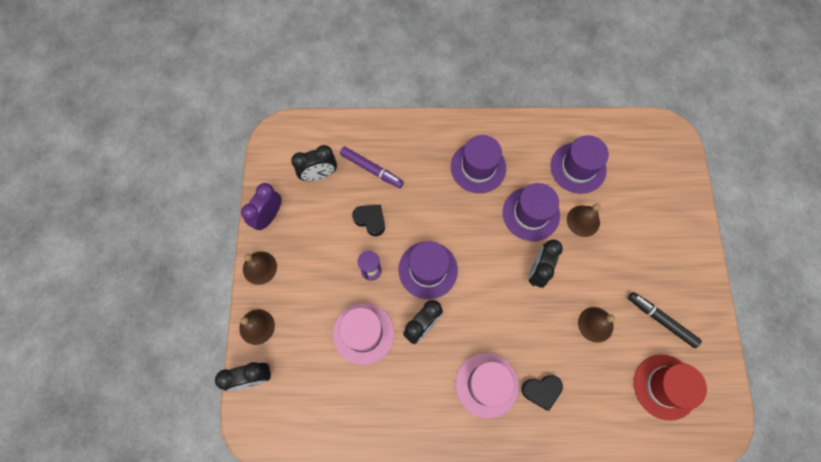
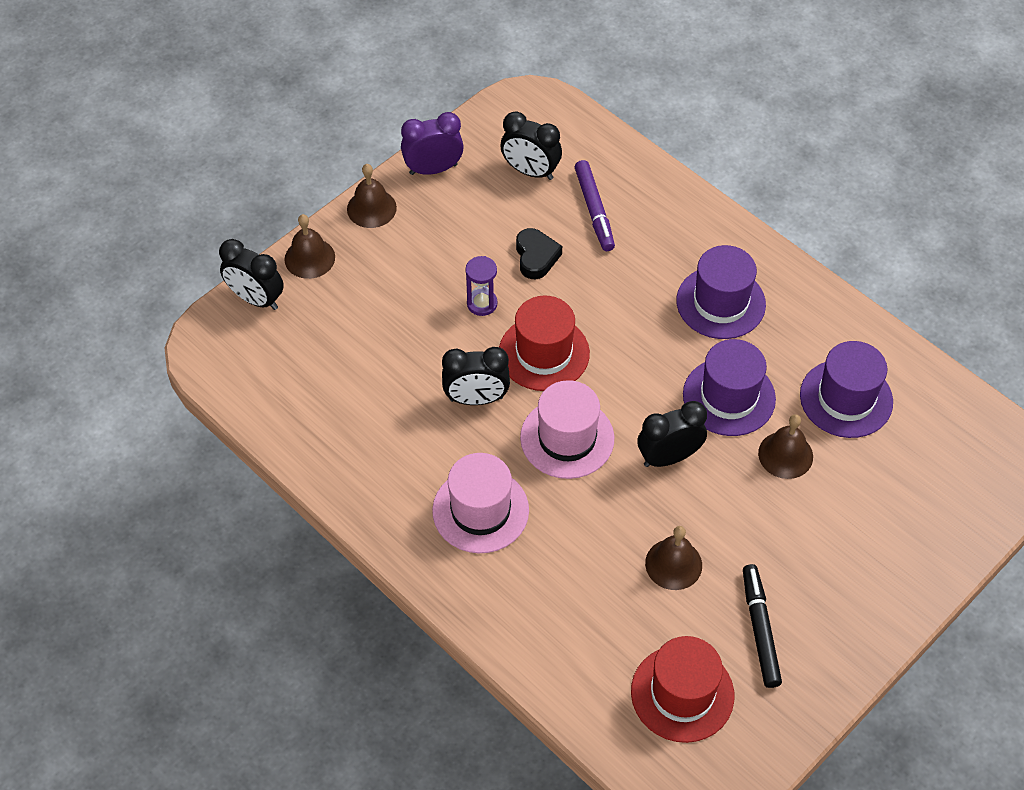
camera: 45 degrees right, 15 degrees down
pink hat [333,303,394,365] -> pink hat moved to [520,380,614,479]
purple hat [399,241,458,299] -> red hat [499,296,590,391]
black heart [522,375,563,411] -> none

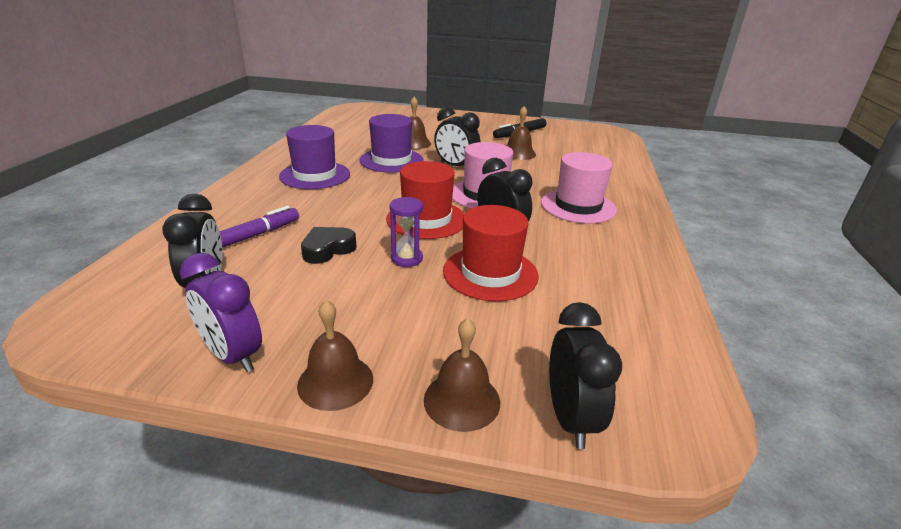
camera: 125 degrees left, 25 degrees down
red hat [631,636,734,743] -> red hat moved to [443,205,539,301]
purple hat [800,341,893,438] -> none

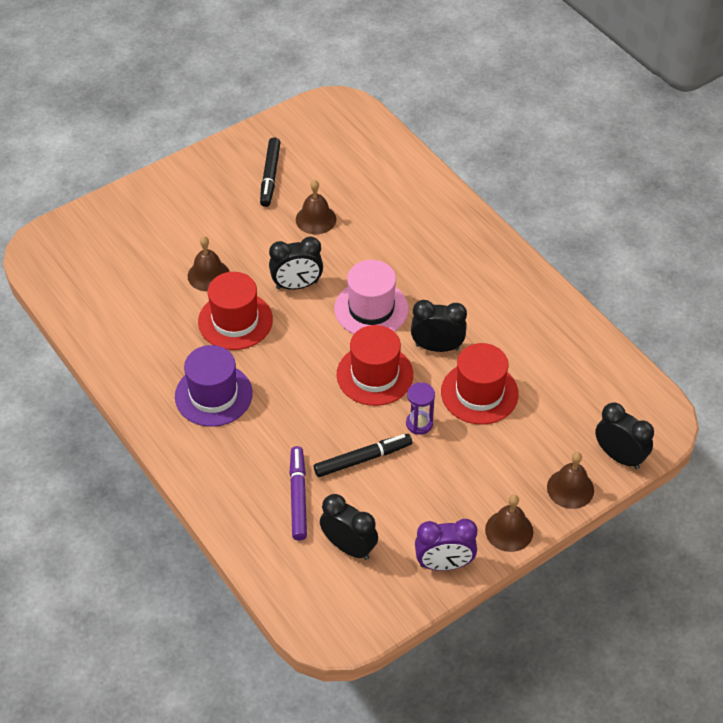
camera: 45 degrees left, 20 degrees up
black heart [301,227,356,264] -> black marker [314,434,412,477]
purple hat [359,114,424,173] -> red hat [198,272,273,350]
pink hat [541,152,617,224] -> none

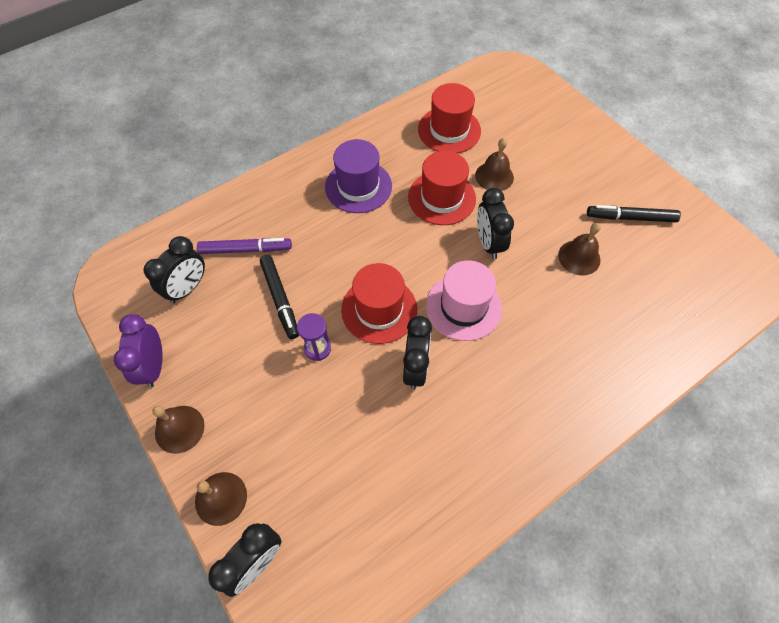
camera: 90 degrees right, 10 degrees up
red hat [441,343,519,425] -> red hat moved to [418,83,481,153]

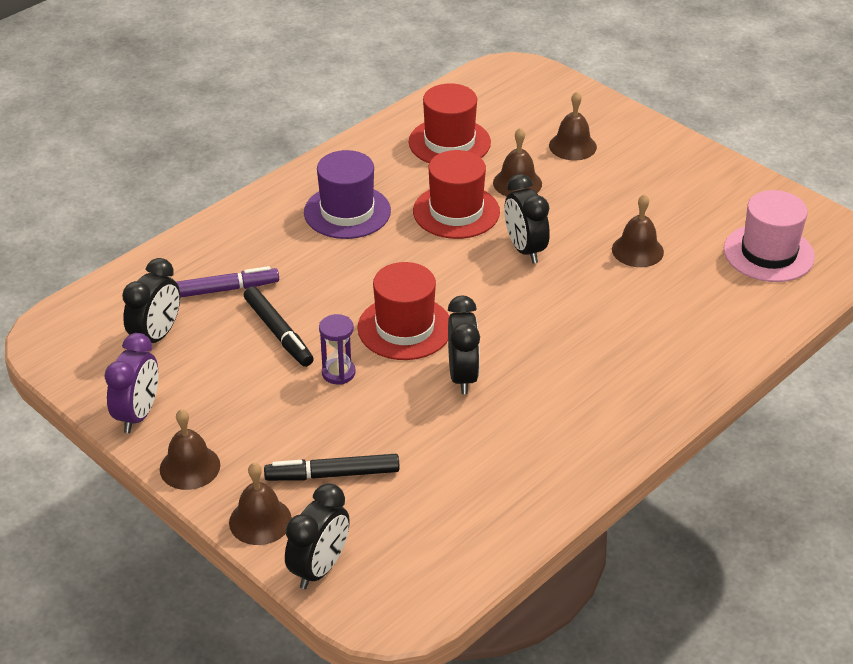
camera: 10 degrees left, 20 degrees down
purple clock [114,314,163,388] -> purple clock turned 150 degrees counterclockwise [105,333,159,433]
pink hat [426,260,502,341] -> pink hat moved to [724,190,815,282]
black marker [587,205,681,222] -> black marker moved to [264,454,400,481]
none -> brown bell [549,91,597,160]

